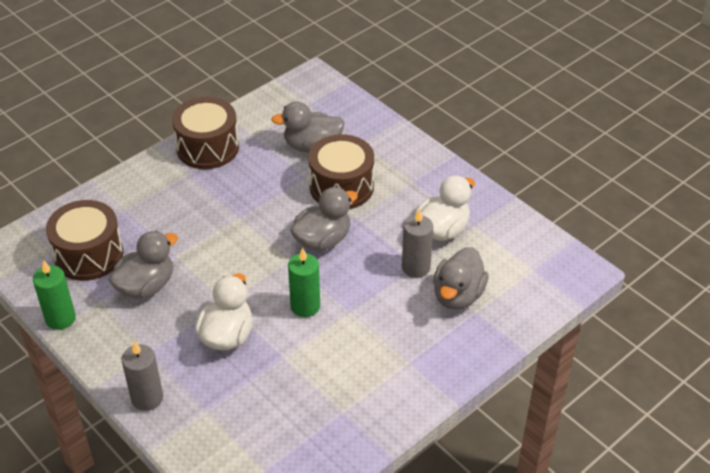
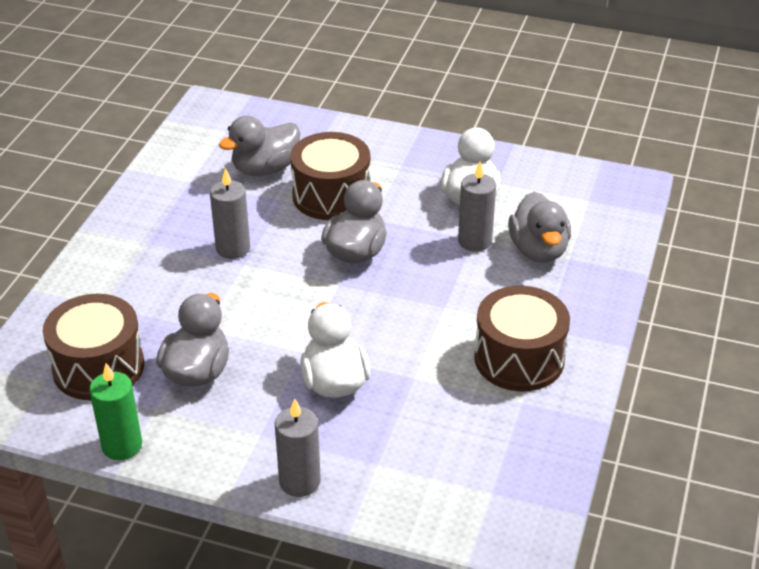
camera: 30 degrees left, 5 degrees down
brown drum [172,97,239,169] -> brown drum moved to [474,286,570,391]
green candle [288,248,320,317] -> none
none -> grey candle [210,168,250,259]

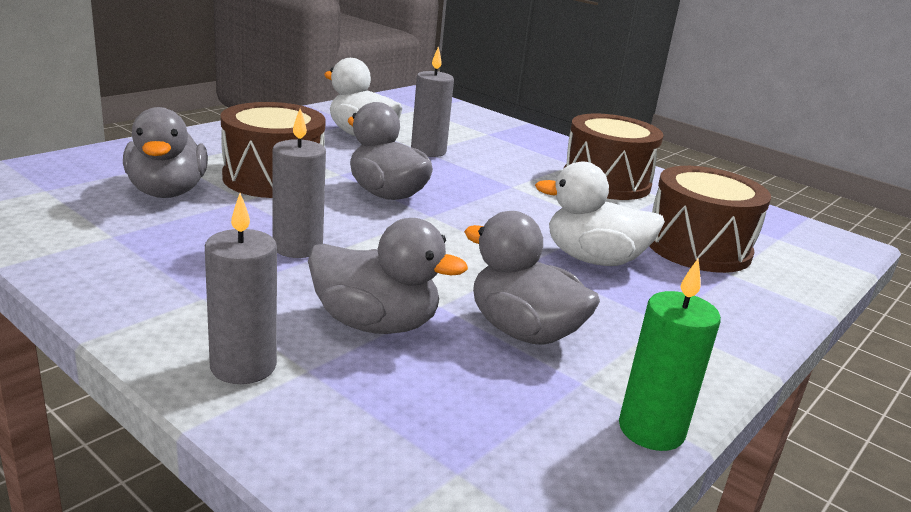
camera: 70 degrees left, 15 degrees down
brown drum [43,294,144,400] -> brown drum moved to [649,166,771,273]
grey candle [275,399,321,497] -> grey candle moved to [205,193,277,384]
grey duck [508,192,571,263] -> grey duck moved to [308,218,468,334]

